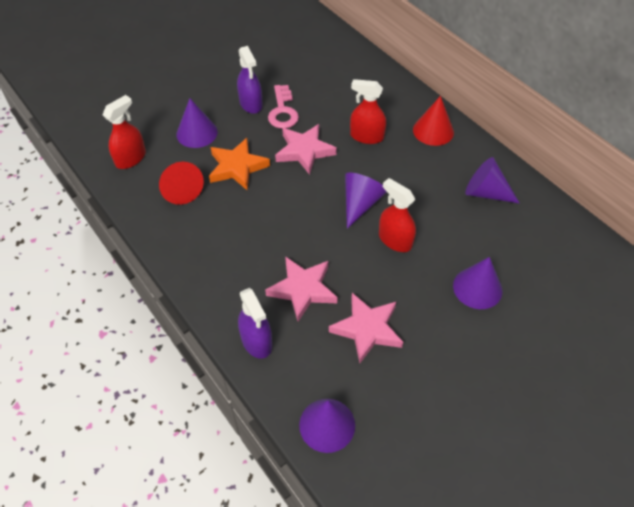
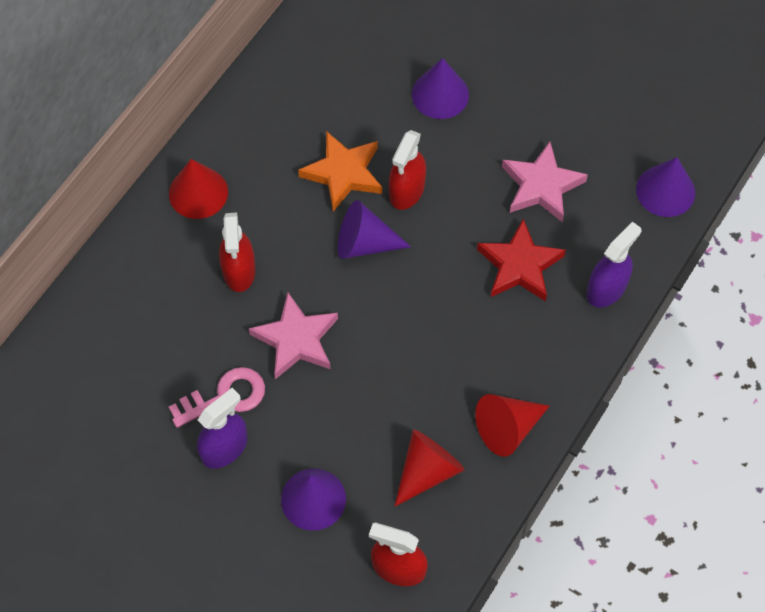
camera: 110 degrees left, 10 degrees up
orange star [209,138,270,190] -> orange star moved to [298,131,382,212]
pink star [265,256,338,322] -> red star [477,219,566,302]
purple cone [465,157,519,203] -> none
none -> red cone [476,394,549,457]

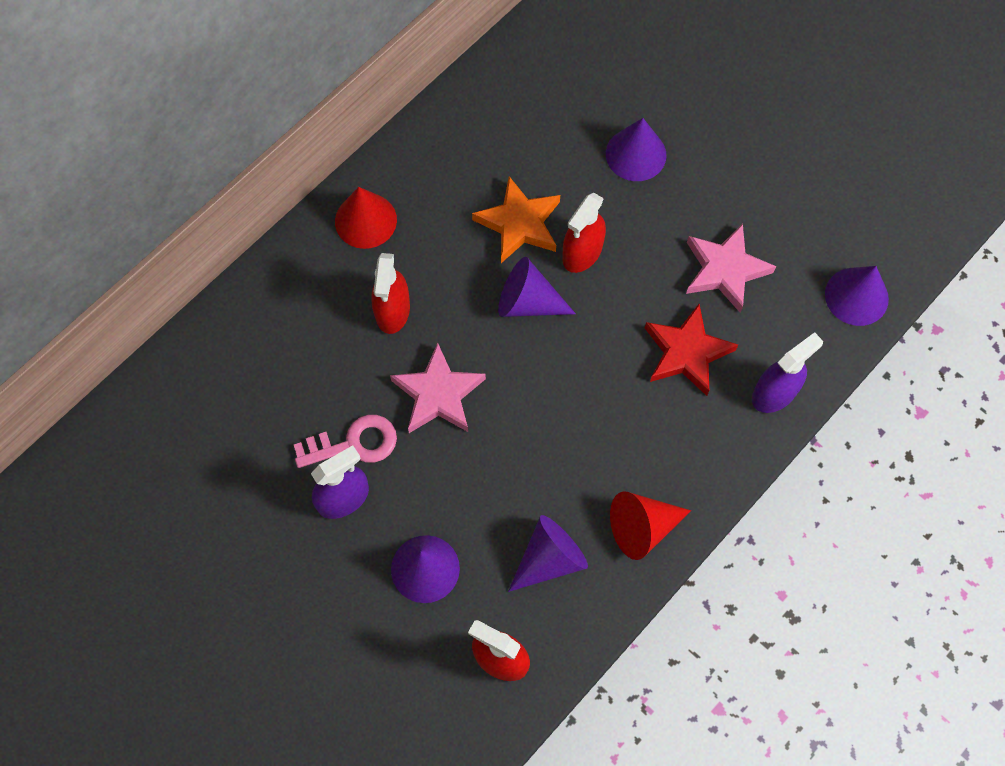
camera: 10 degrees right, 5 degrees up
red cone [395,429,465,506] -> purple cone [508,515,588,592]

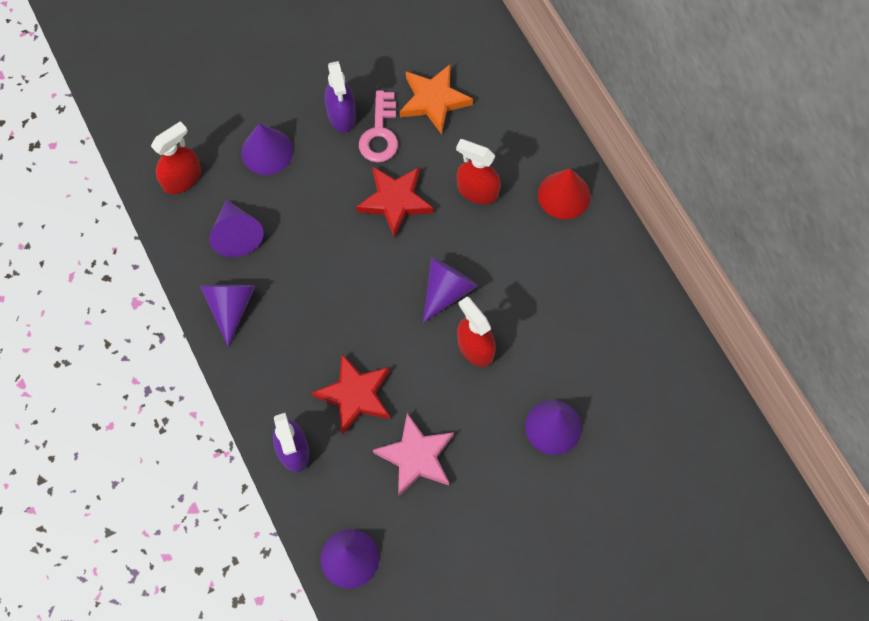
camera: 110 degrees right, 0 degrees up
pink star [390,343,486,433] -> red star [356,166,433,238]
orange star [472,176,560,263] -> orange star moved to [400,64,473,134]
red cone [610,491,691,560] -> purple cone [200,285,256,347]

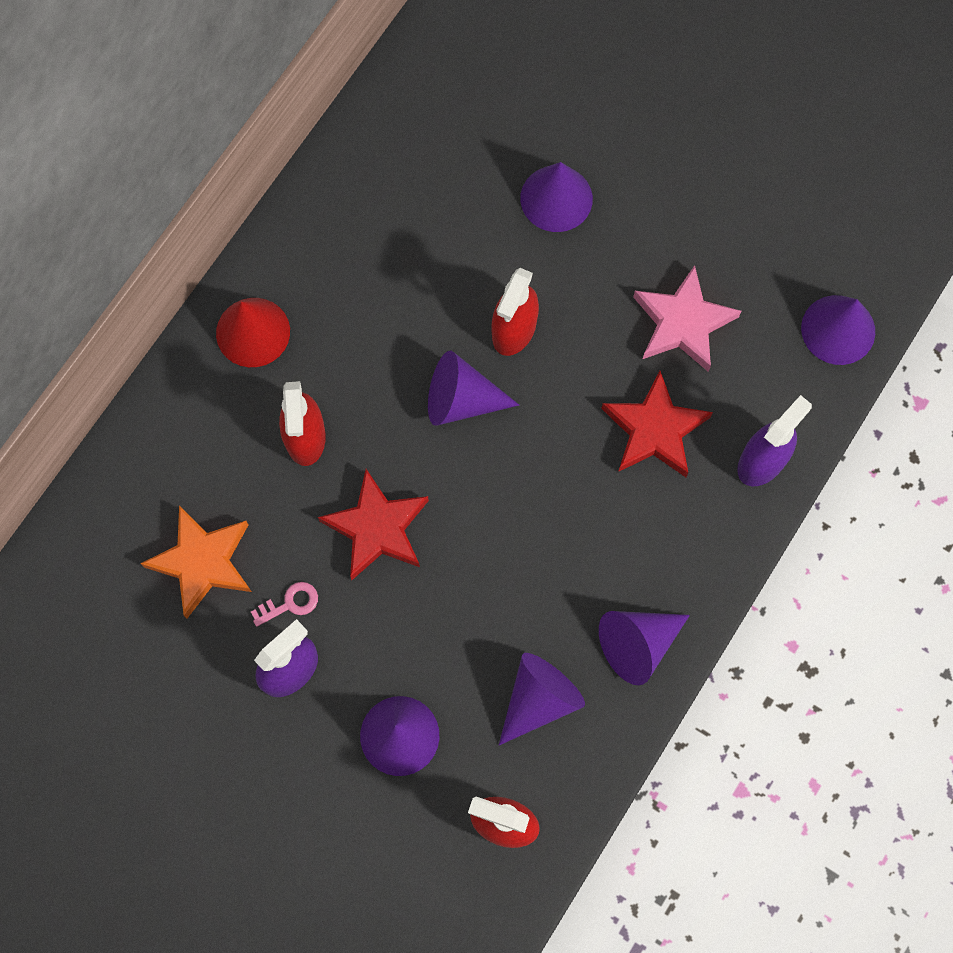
camera: 120 degrees left, 5 degrees up
pink key [359,90,398,162] -> pink key [251,582,318,627], size x0.57

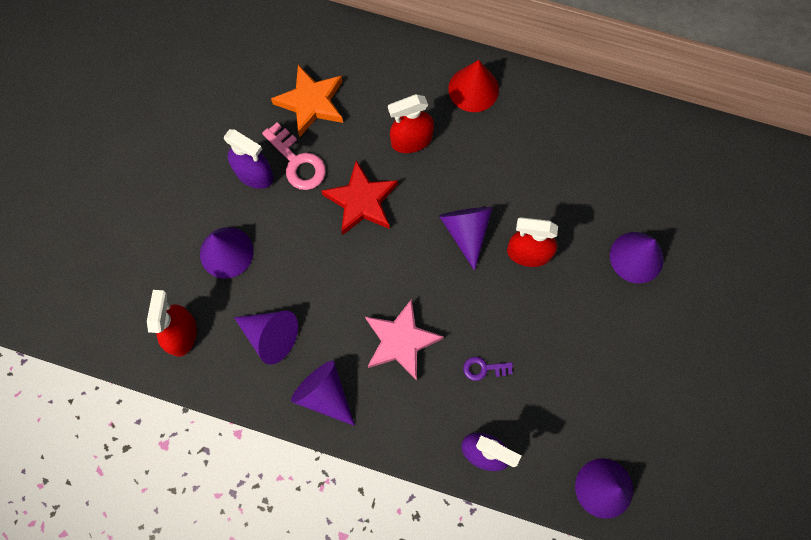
camera: 75 degrees right, 0 degrees up
pink key [251,582,318,627] -> pink key [262,123,326,190], size x1.75
red star [601,371,713,477] -> purple key [463,357,513,381]
pink star [633,265,741,372] -> pink star moved to [365,299,444,381]

